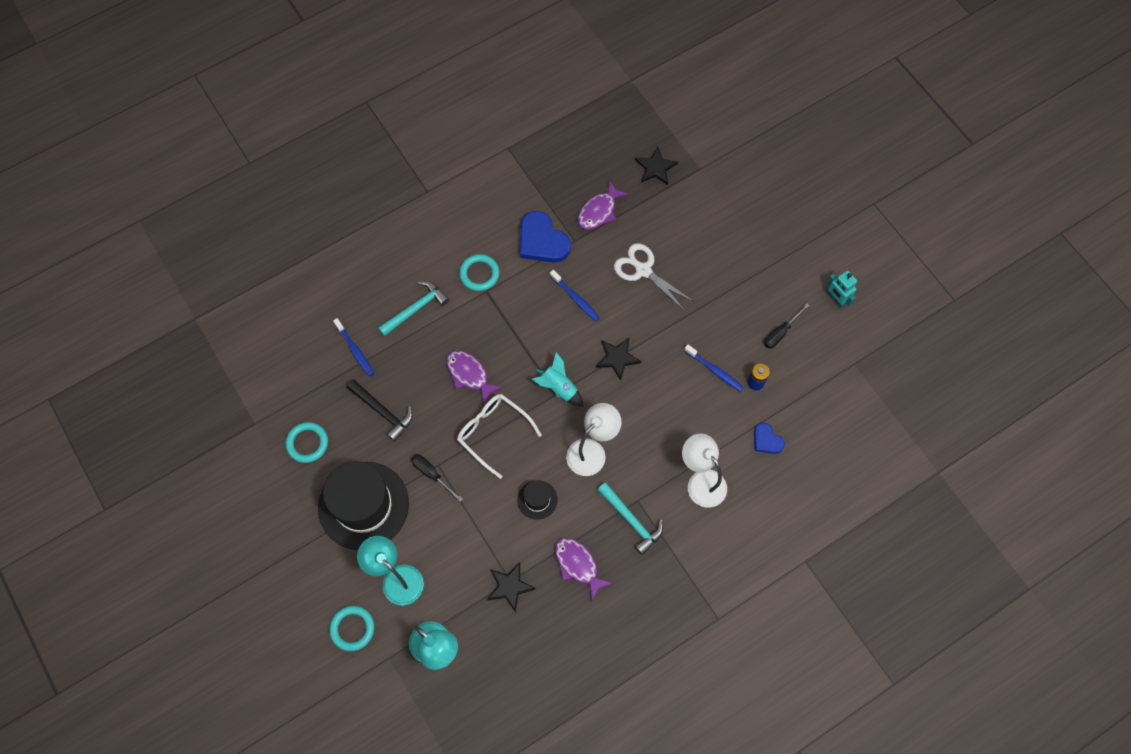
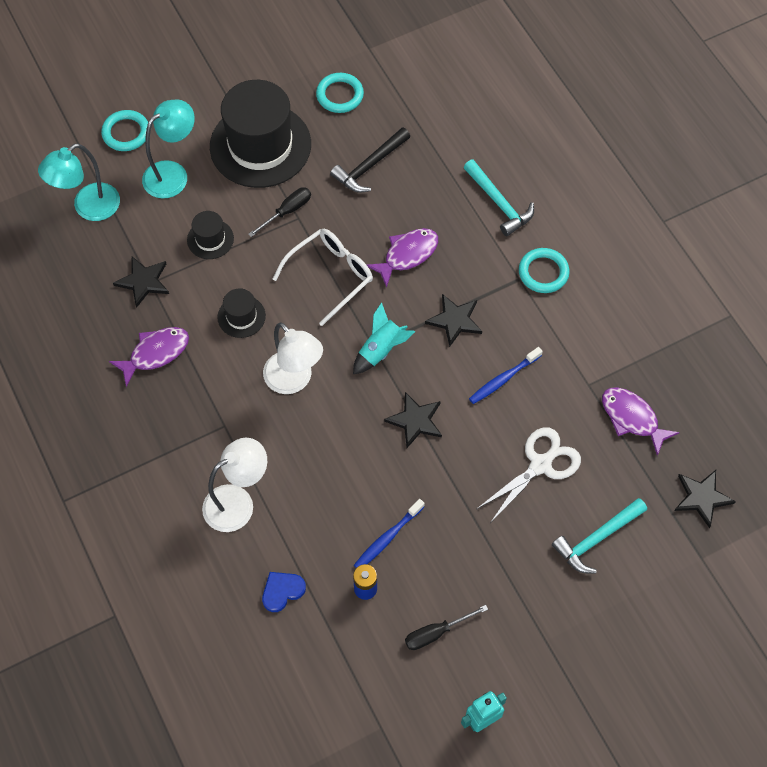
camera: 95 degrees right, 5 degrees down
blue toothbrush [333,318,374,377] -> none
blue heart [520,211,571,263] -> none
turquoise hammer [598,482,663,555] -> turquoise hammer moved to [552,498,647,573]
black screwdriver [764,303,810,349] -> black screwdriver turned 75 degrees counterclockwise [405,605,488,650]
none -> black hat [187,211,234,259]
none -> black star [425,294,482,347]

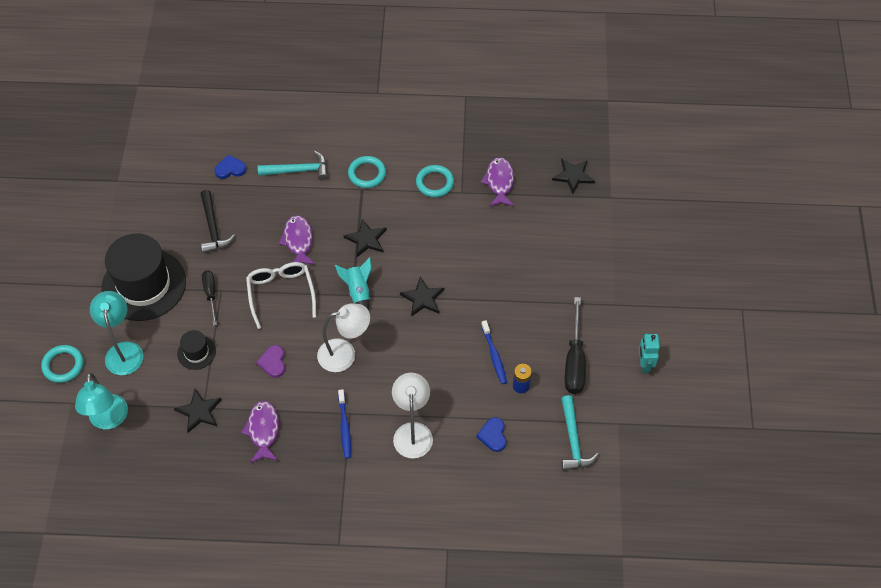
camera: 60 degrees left, 5 degrees down
black hat [217,288,266,338] -> purple heart [256,345,285,378]
turquoise ring [316,73,364,113] -> turquoise ring moved to [416,165,454,197]
black screwdriver [405,605,488,650] -> black screwdriver [565,297,586,394], size x1.66
blue toothbrush [469,347,543,404] -> blue toothbrush moved to [338,389,351,459]
white scissors [477,427,581,523] -> none
turquoise hammer [552,498,647,573] -> turquoise hammer moved to [561,395,599,471]
purple fish [602,387,680,456] -> purple fish turned 105 degrees clockwise [481,157,514,207]
none -> blue heart [214,155,246,179]

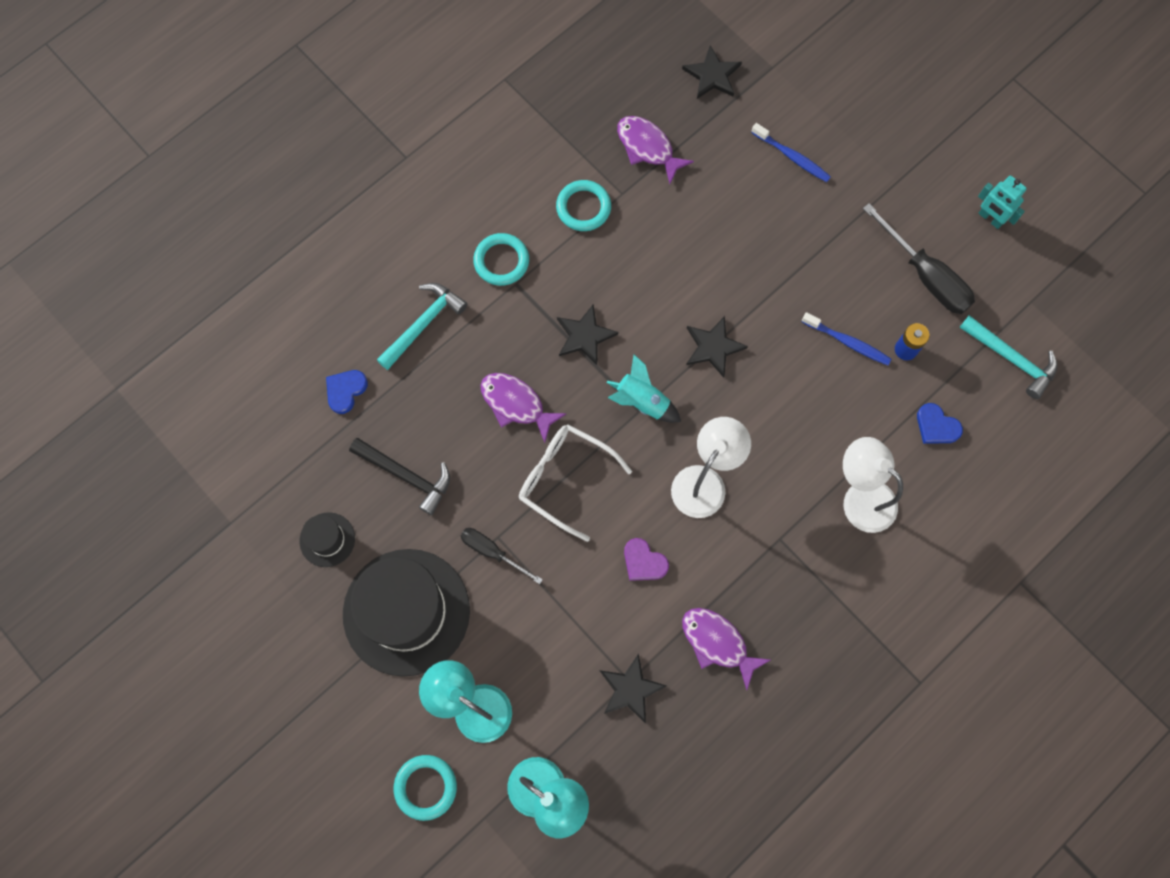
camera: 45 degrees left, 15 degrees up
black hat [177,330,216,370] -> black hat moved to [300,512,355,567]
blue toothbrush [338,389,351,459] -> blue toothbrush moved to [751,123,831,182]

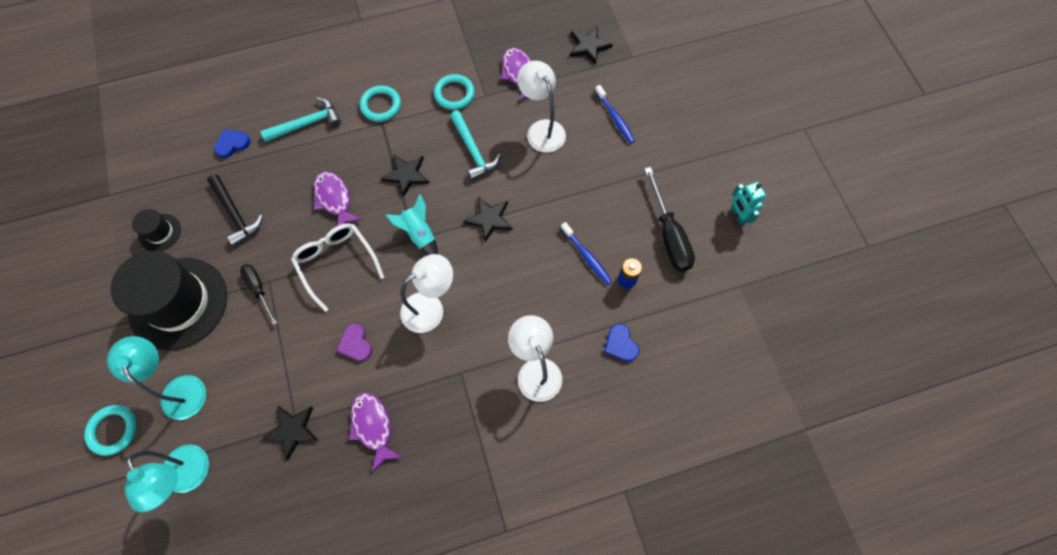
camera: 25 degrees right, 5 degrees down
turquoise hammer [959,315,1058,399] -> turquoise hammer moved to [450,110,501,181]
none -> white lamp [517,61,566,153]

